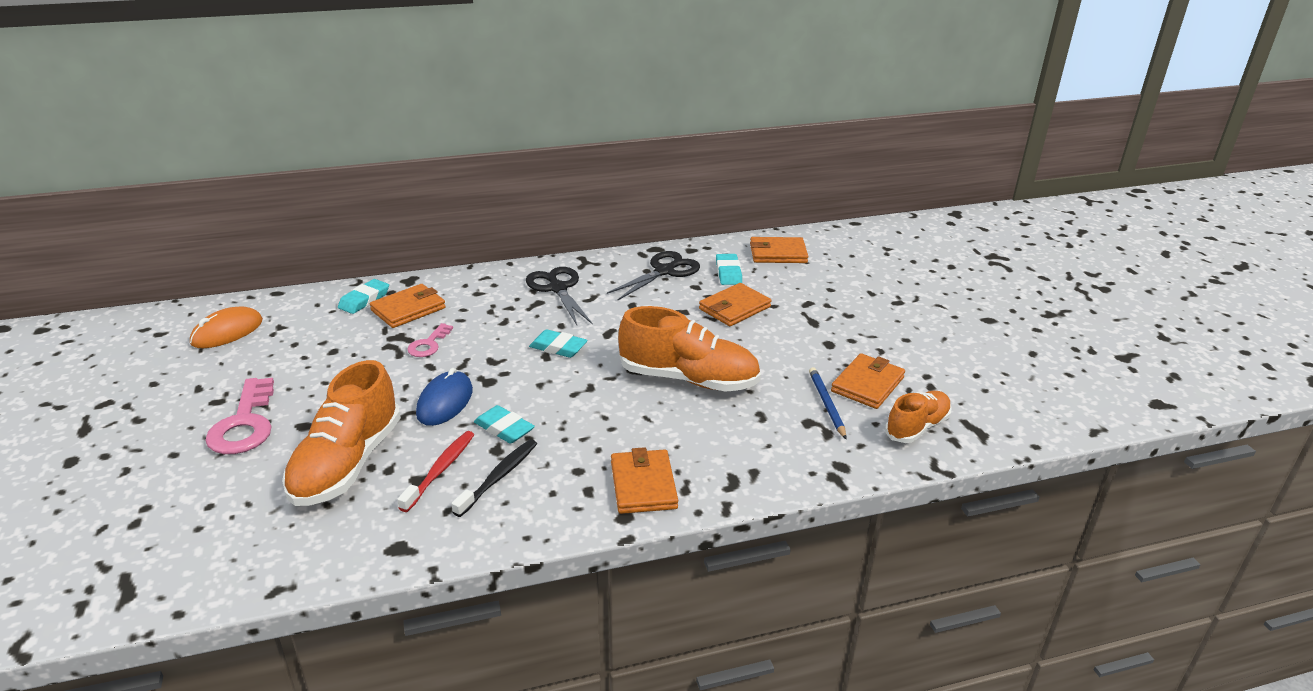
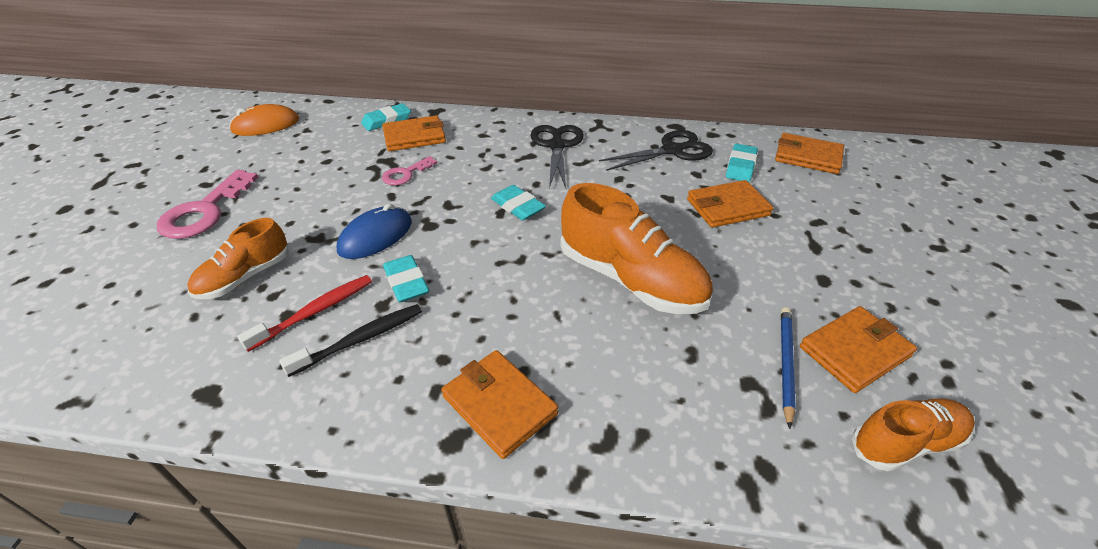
camera: 25 degrees right, 10 degrees up
orange shoe [282,360,401,506] -> orange shoe [187,218,289,299], size x0.60
orange wallet [611,447,678,514] -> orange wallet turned 60 degrees counterclockwise [441,350,558,459]

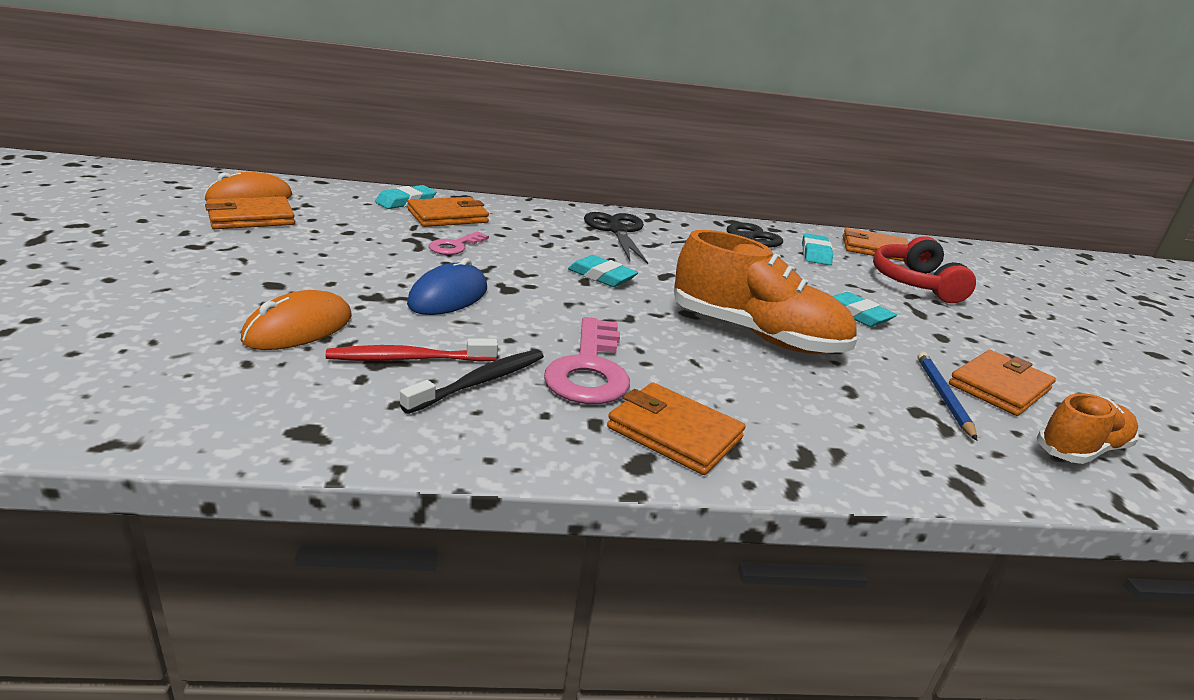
camera: 15 degrees left, 15 degrees down
pink key [157,170,259,239] -> pink key moved to [544,317,630,404]
orange shoe [187,218,289,299] -> orange mouse [241,290,352,350]
red toothbrush [237,275,372,352] -> red toothbrush turned 135 degrees counterclockwise [326,338,498,362]
turquoise eraser [383,255,429,302] -> turquoise eraser moved to [833,292,897,327]
orange wallet [687,180,773,228] -> orange wallet moved to [205,196,295,229]
none -> red headphones [873,236,976,303]

